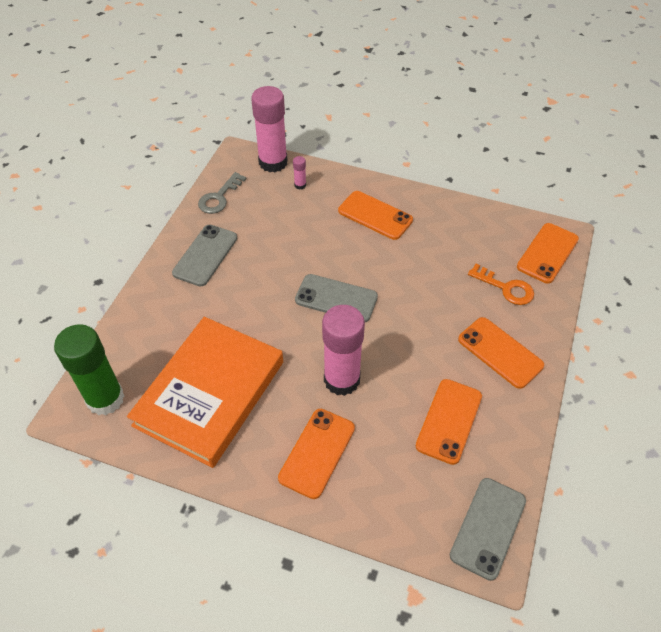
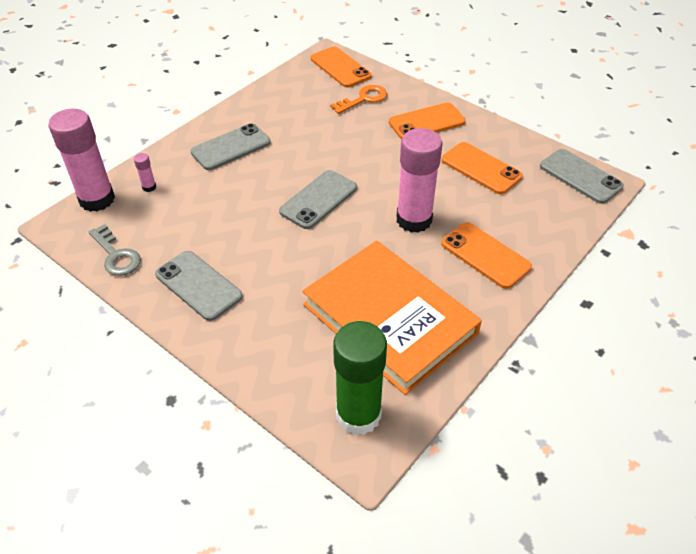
camera: 70 degrees left, 5 degrees down
orange phone [338,191,413,240] -> grey phone [191,123,271,170]

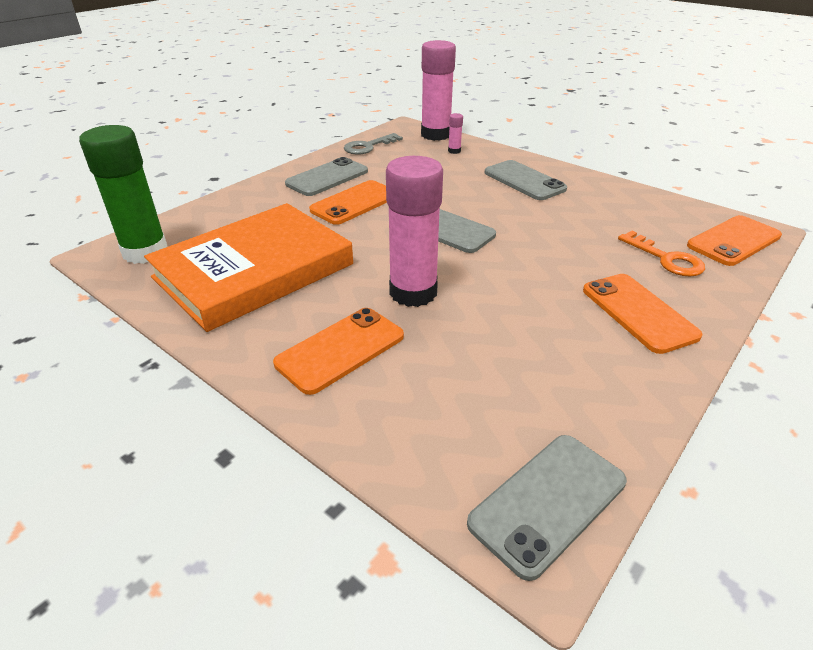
camera: 90 degrees right, 10 degrees down
orange phone [441,142,523,194] -> orange phone moved to [309,180,387,225]

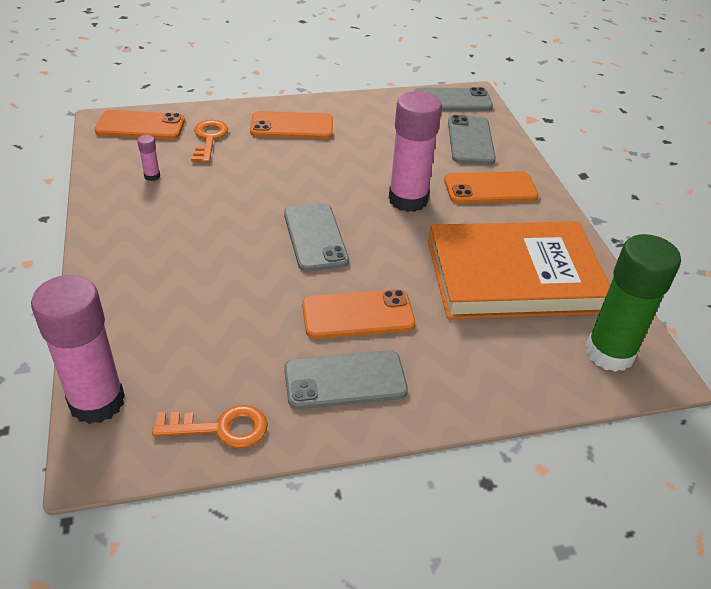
camera: 145 degrees left, 5 degrees up
grey key [344,133,403,155] -> orange key [152,405,268,448]
pink glue stick [448,113,463,154] -> pink glue stick moved to [137,135,160,181]
grey phone [485,160,567,200] -> grey phone moved to [448,115,496,165]
orange phone [583,274,703,354] -> orange phone turned 75 degrees clockwise [250,111,333,139]

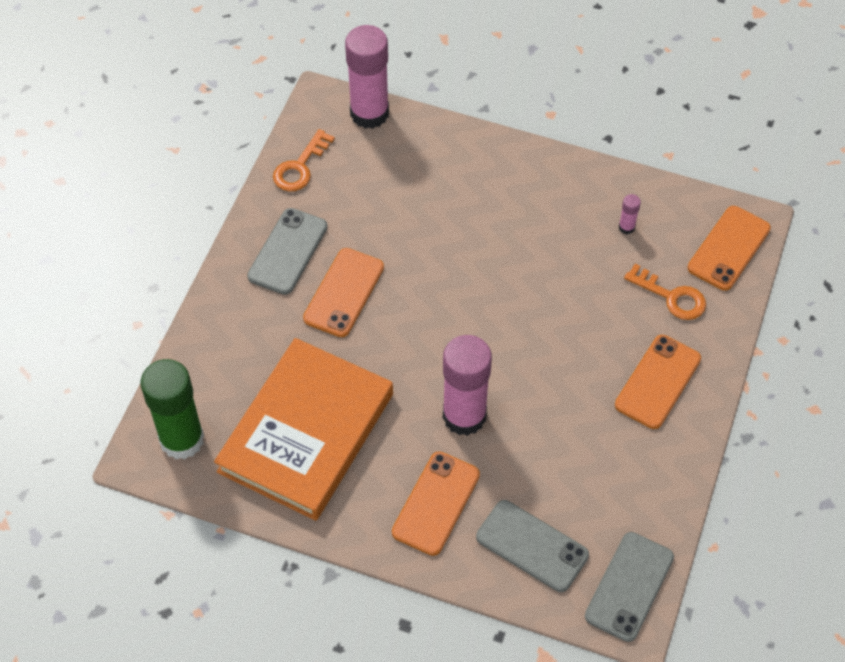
camera: 125 degrees right, 15 degrees up
grey phone [284,203,349,272] -> none

